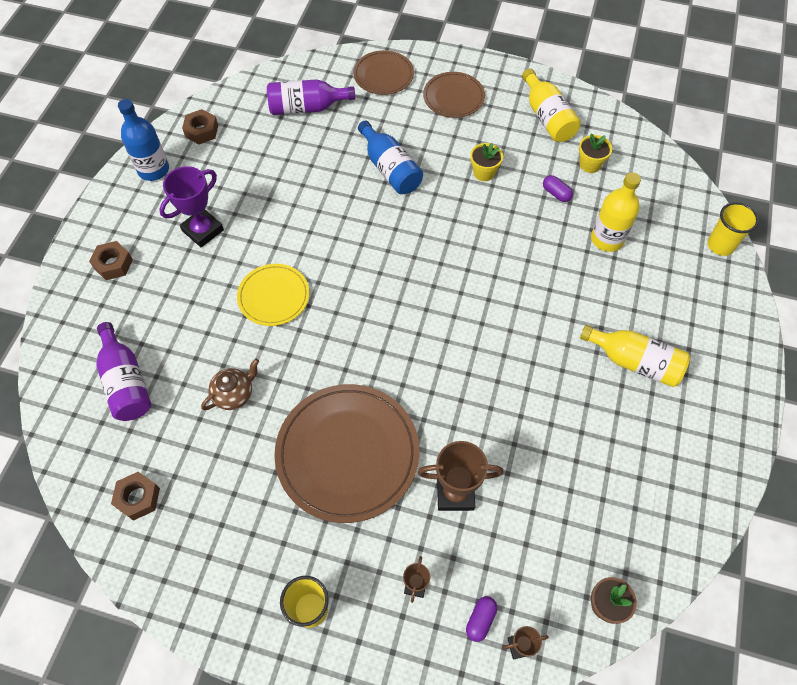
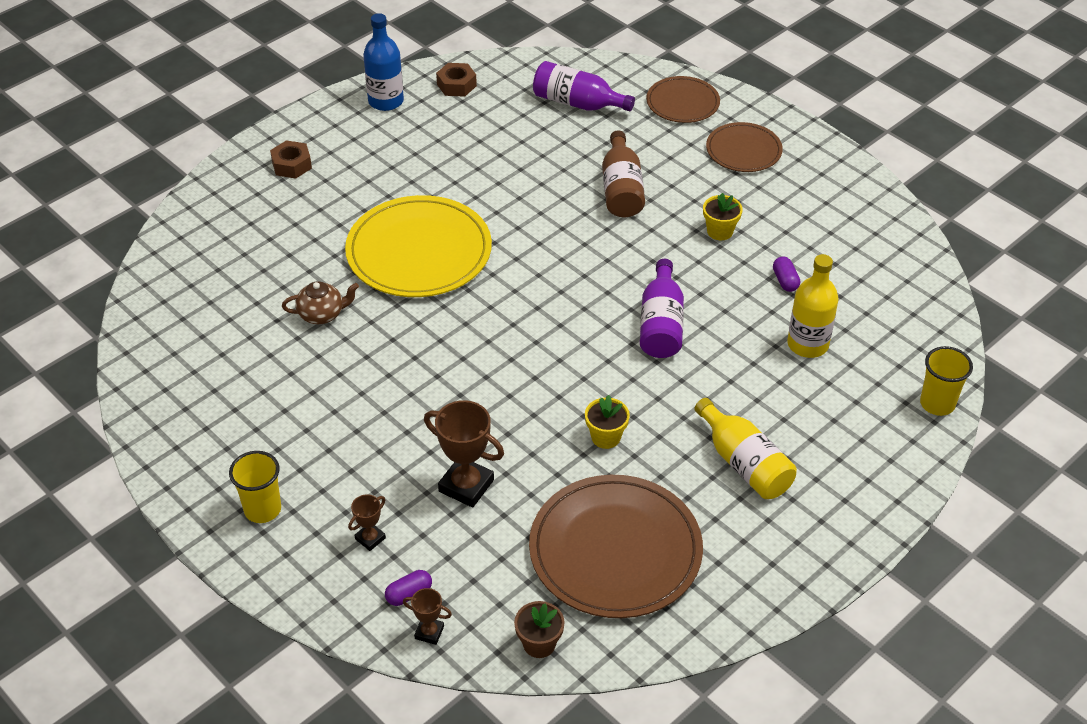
camera: 30 degrees right, 15 degrees down
purple bottle [96,322,151,421] -> purple bottle moved to [640,259,684,358]
brown nut [111,472,160,521] -> none
purple trophy [159,166,224,248] -> none
yellow plate [237,264,309,326] -> yellow plate [345,195,492,297], size x1.79
brown plate [274,384,419,523] -> brown plate moved to [529,475,703,618]
blue bottle [358,120,423,194] -> brown bottle [602,130,645,217]
yellow bottle [522,68,581,142] -> none
yellow flower pot [579,133,612,173] -> yellow flower pot moved to [585,395,630,449]

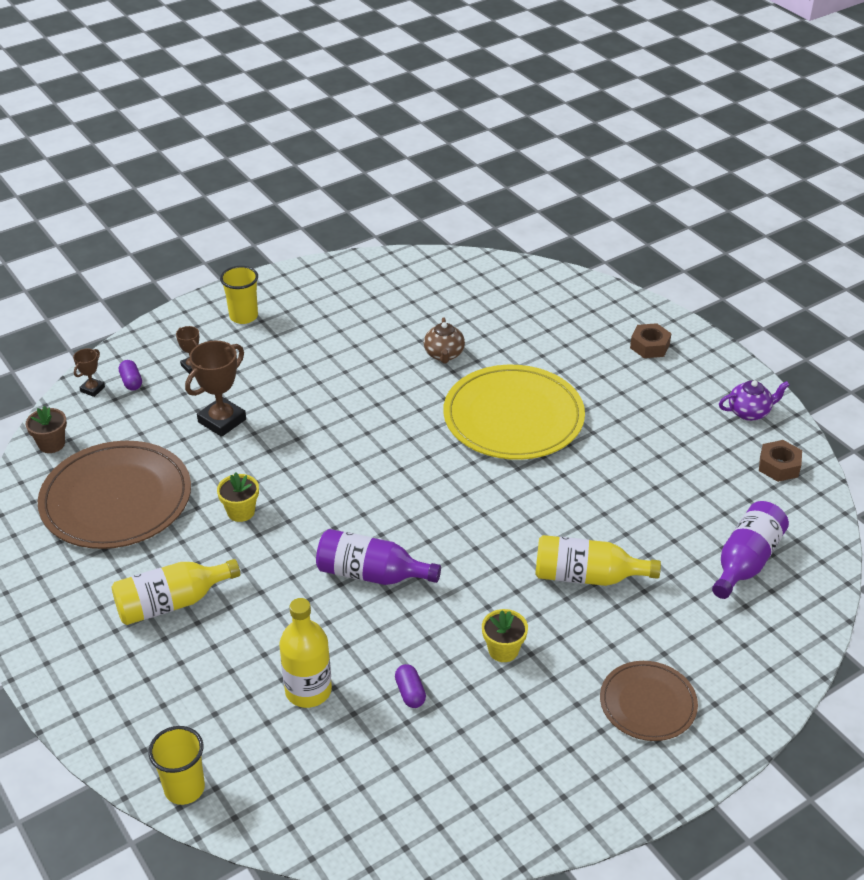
camera: 100 degrees right, 5 degrees down
blue bottle [363,13,404,111] -> purple teapot [719,380,790,421]
brown bottle [602,130,645,217] -> yellow bottle [535,535,661,586]
brown plate [646,76,720,123] -> none
purple capsule [773,257,800,292] -> purple capsule turned 75 degrees clockwise [395,664,426,708]

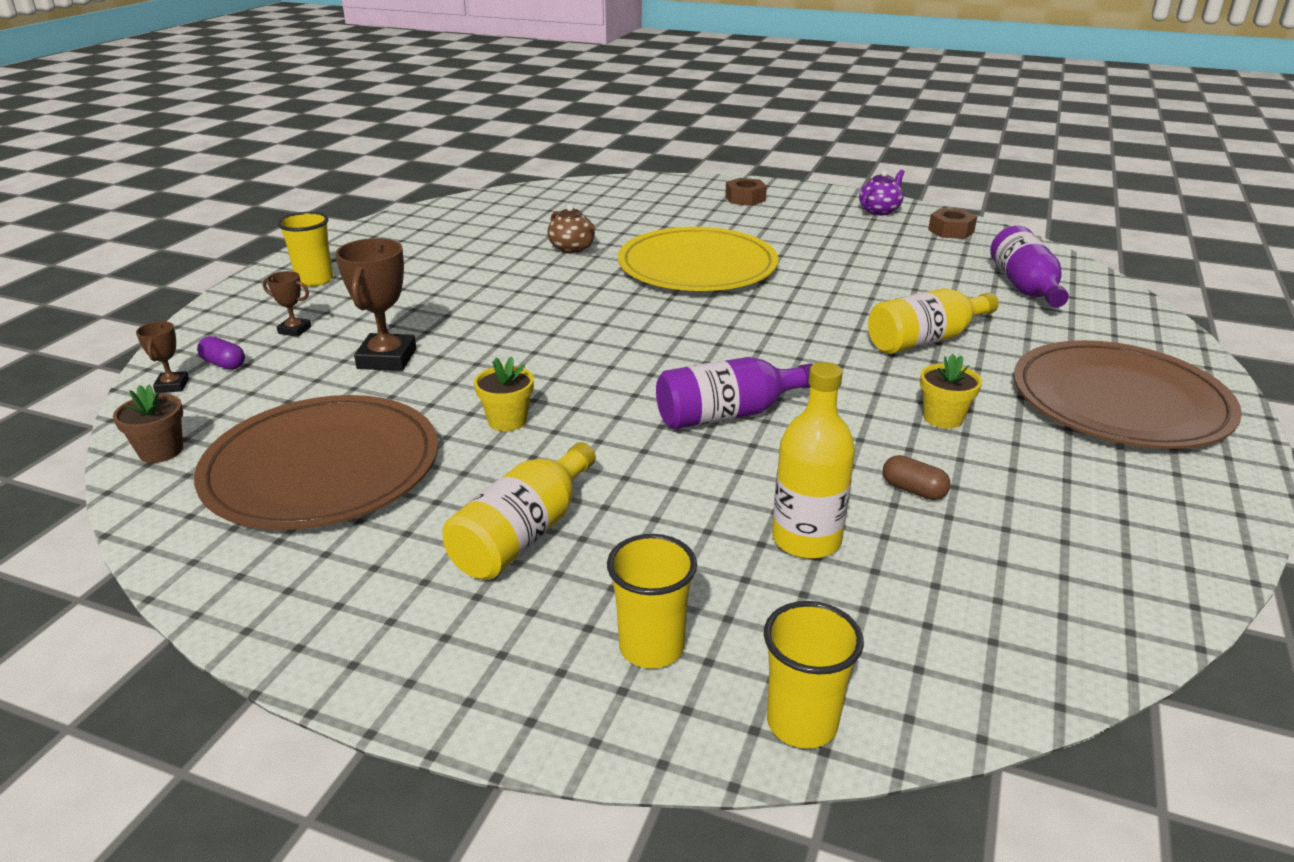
camera: 35 degrees left, 10 degrees down
purple capsule [395,664,426,708] -> brown capsule [883,455,951,500]
brown plate [600,661,698,741] -> brown plate [1014,340,1242,449], size x1.79
none -> yellow cup [607,534,697,668]

